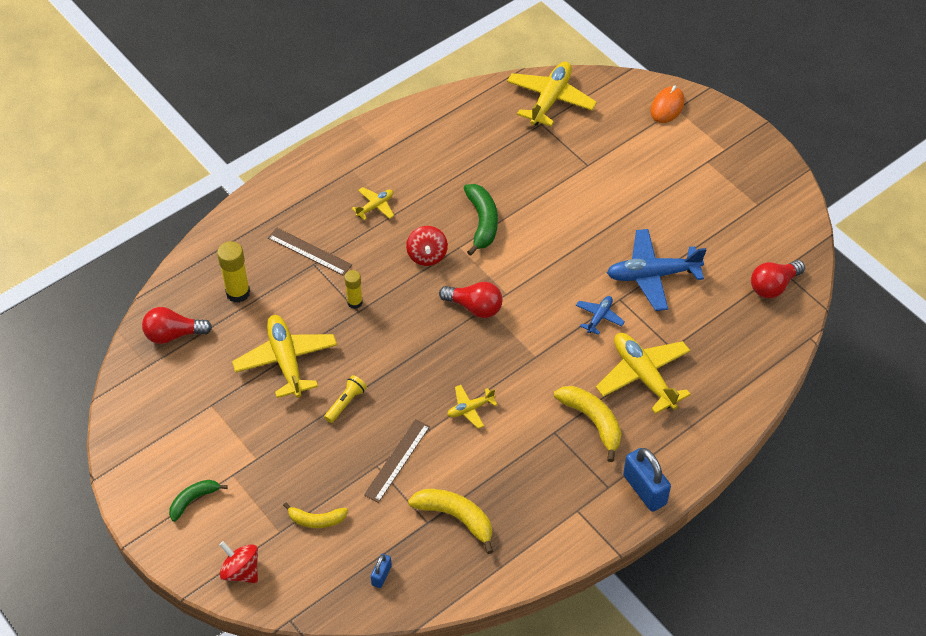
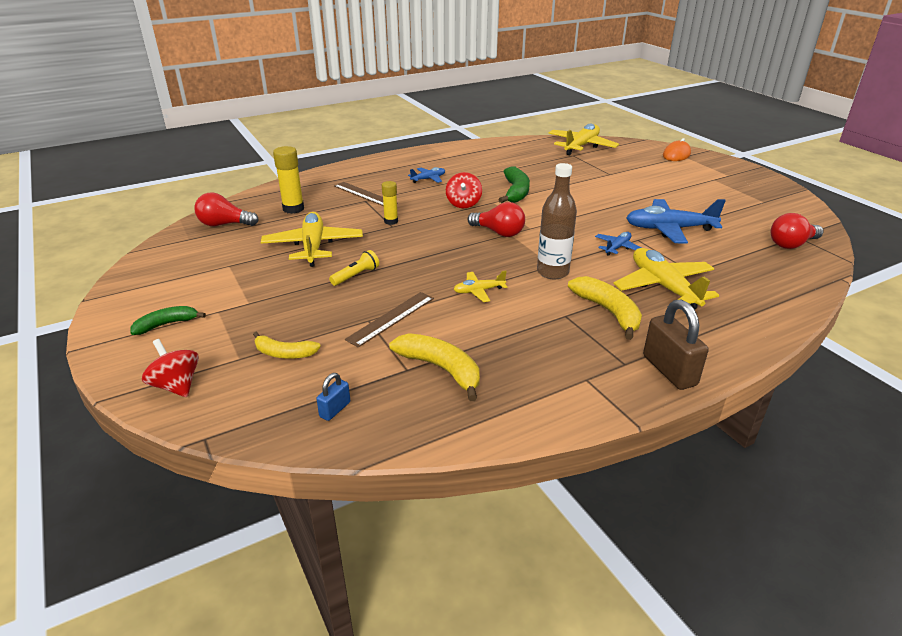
camera: 10 degrees right, 20 degrees down
yellow plane [351,187,394,220] -> blue plane [408,167,445,183]
blue padlock [623,448,671,512] -> brown padlock [643,299,708,390]
none -> brown bottle [537,163,577,279]

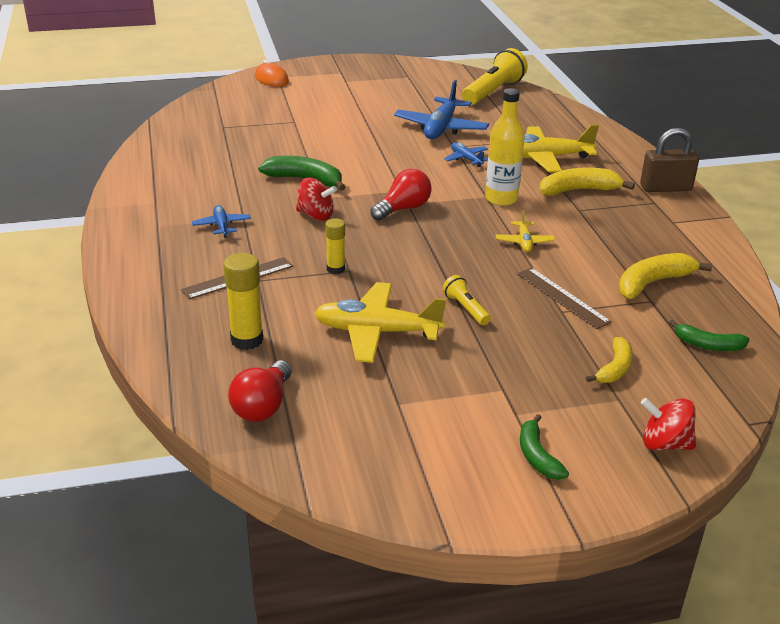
camera: 75 degrees left, 0 degrees up
red spinning top [142,339,199,397] -> red spinning top turned 45 degrees clockwise [641,398,696,450]
blue padlock [316,373,350,421] -> green banana [669,320,750,351]
brown bottle [537,163,577,279] -> yellow bottle [485,88,525,206]
yellow plane [548,124,619,155] -> none
red light bulb [771,213,823,249] -> yellow flashlight [462,48,528,105]

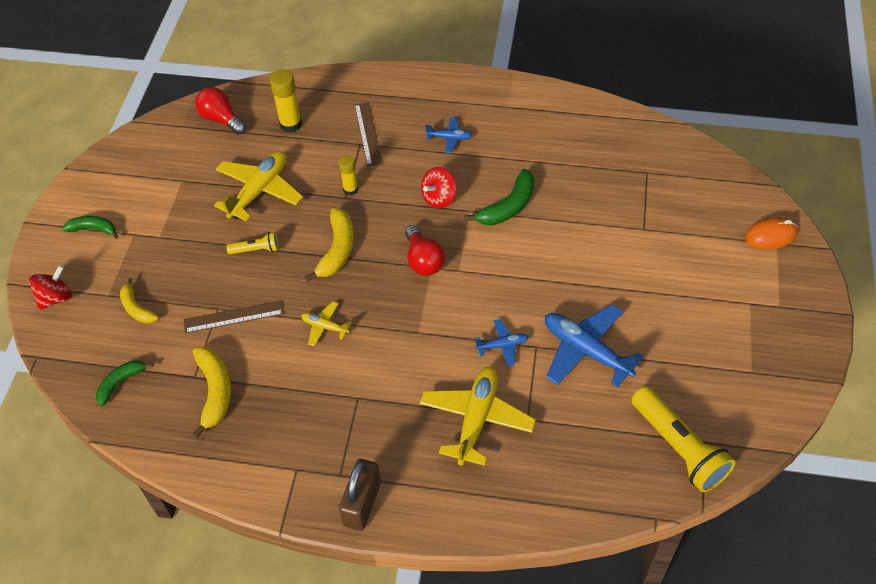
camera: 115 degrees right, 20 degrees up
yellow bottle [485,88,525,206] -> none
yellow banana [539,168,635,196] -> yellow banana moved to [305,208,354,282]

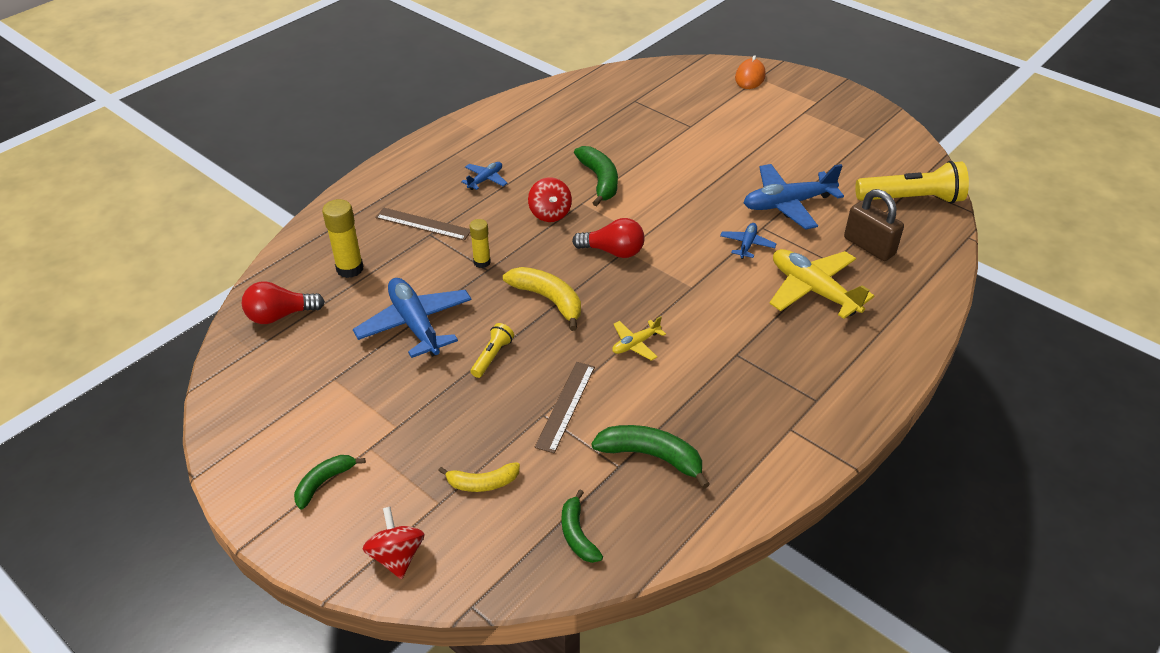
camera: 60 degrees left, 10 degrees down
yellow banana [193,346,231,438] -> green banana [591,425,710,489]
yellow plane [214,151,303,221] -> blue plane [353,278,472,358]
brown padlock [339,459,381,531] -> brown padlock moved to [844,189,904,261]

